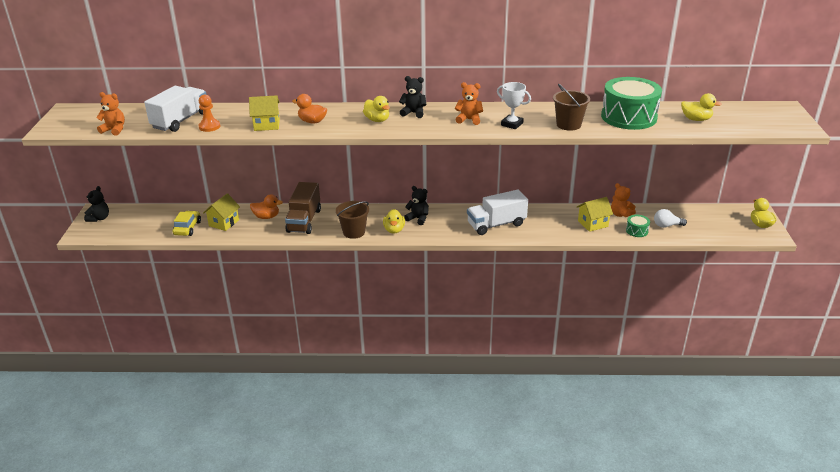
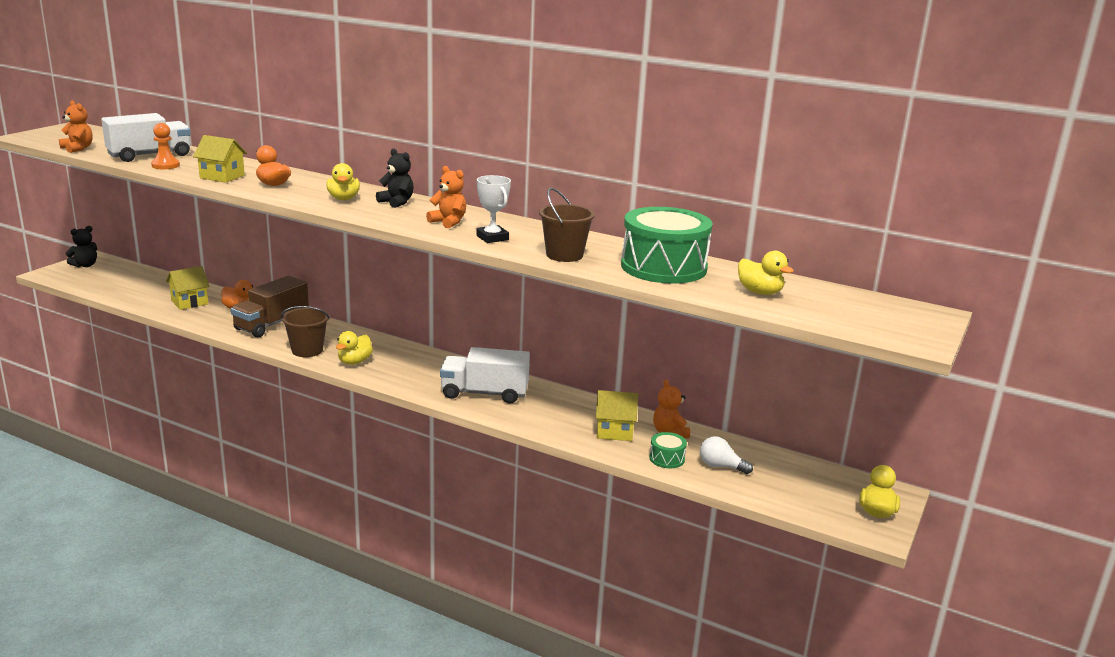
camera: 25 degrees right, 10 degrees down
yellow car [173,211,201,236] -> none
black teddy bear [404,186,429,225] -> none

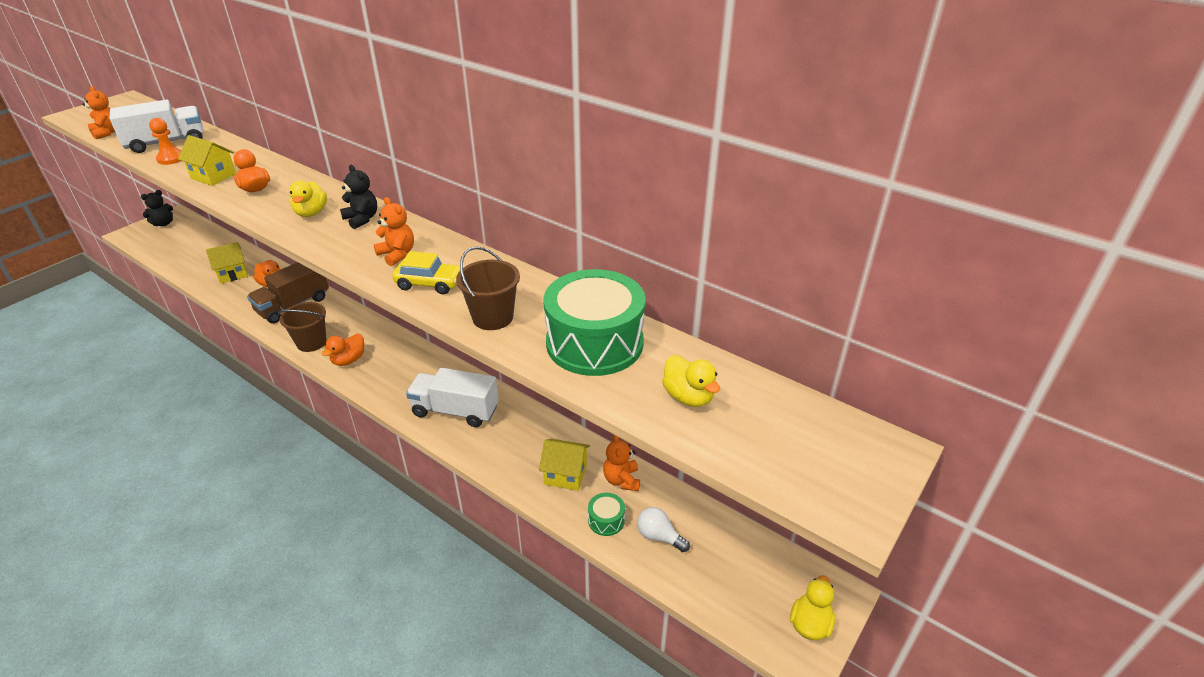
camera: 10 degrees right, 15 degrees up
yellow duck [336,331,373,365] -> orange duck [322,334,364,366]
white trophy [476,175,511,243] -> yellow car [392,251,460,294]

